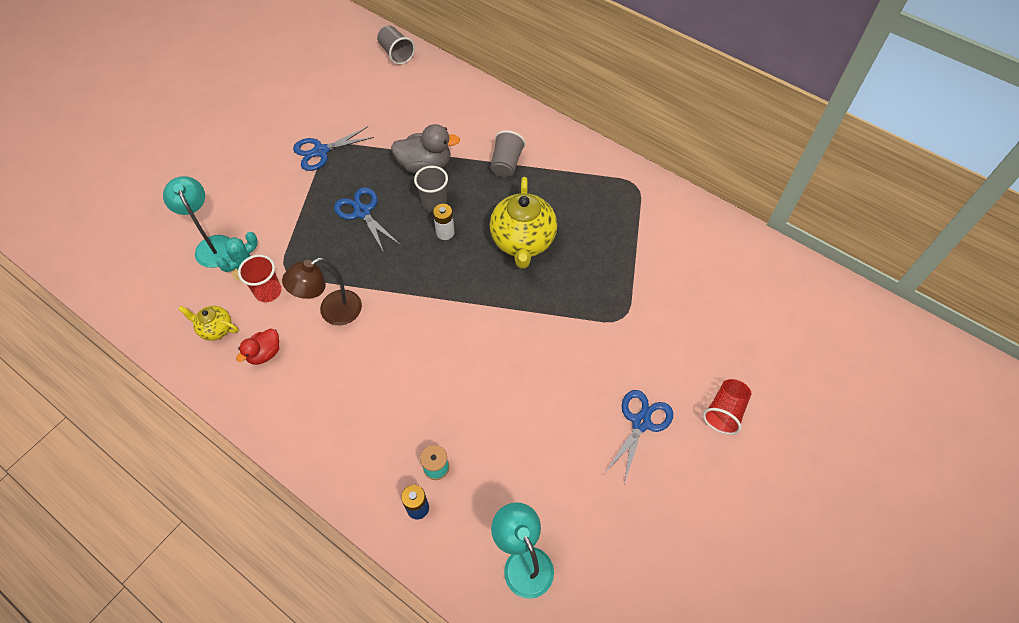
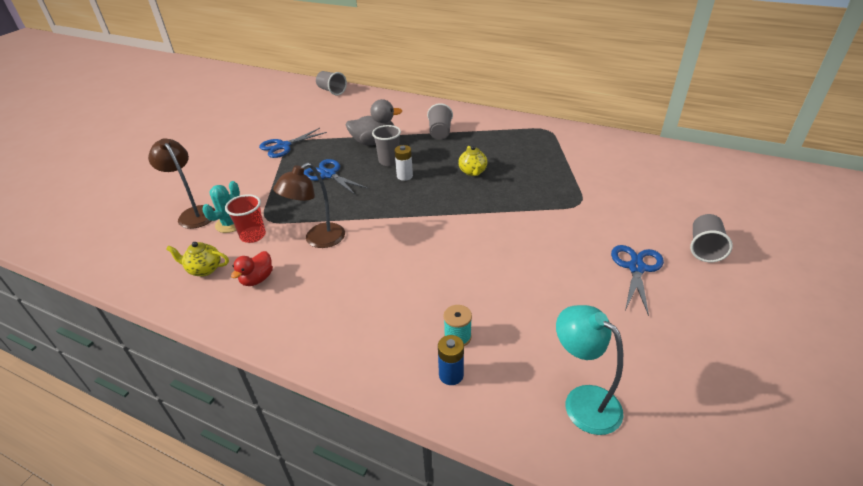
camera: 10 degrees left, 20 degrees down
turquoise lamp [163,176,230,268] -> brown lamp [148,138,215,229]
yellow teapot [490,177,557,269] -> yellow teapot [458,146,488,176], size x0.50
red cup [703,379,752,435] -> grey cup [690,214,733,262]

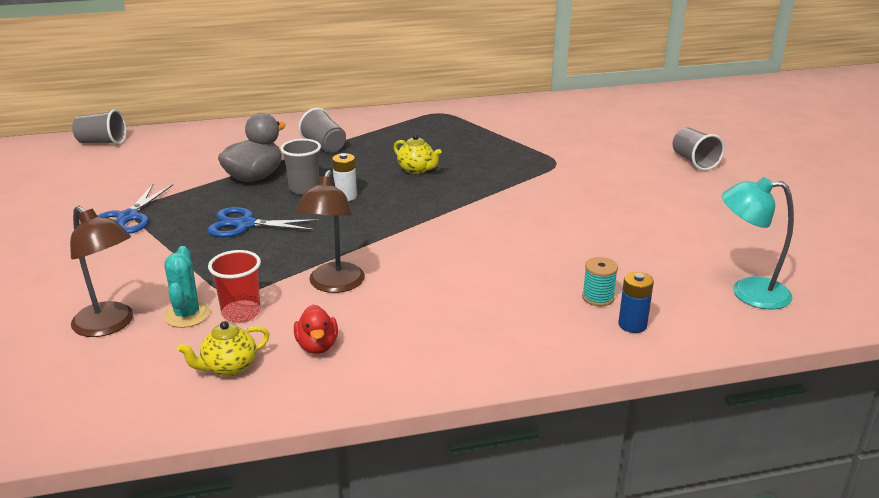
camera: 40 degrees left, 10 degrees down
brown lamp [148,138,215,229] -> brown lamp turned 150 degrees counterclockwise [70,206,133,337]
blue scissors [611,245,664,316] -> none

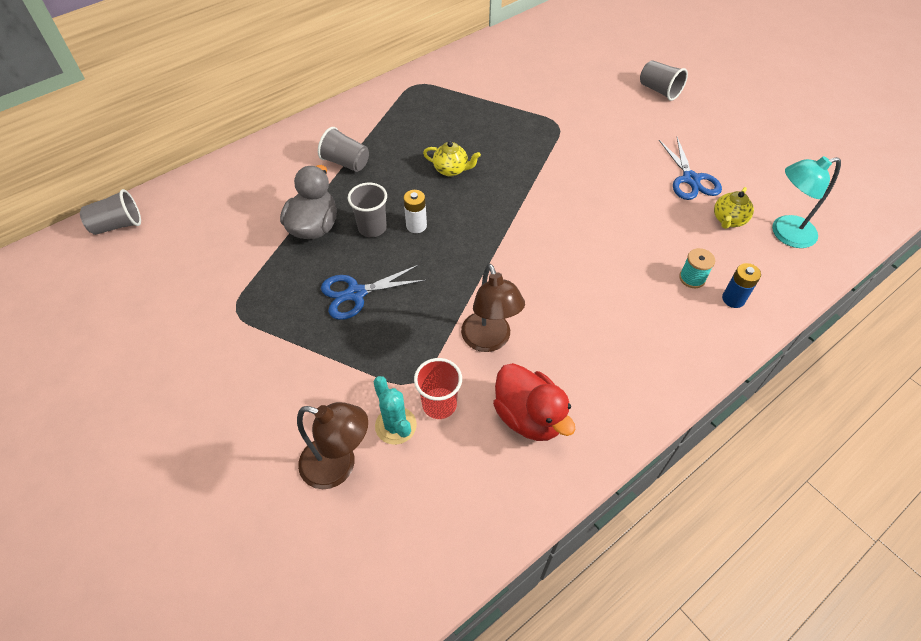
camera: 25 degrees left, 25 degrees up
blue scissors [97,183,173,234] -> blue scissors moved to [659,137,722,200]
yellow teapot [177,321,270,377] -> yellow teapot moved to [714,187,754,229]
red duck [294,305,338,354] -> red duck [493,363,575,441], size x1.66

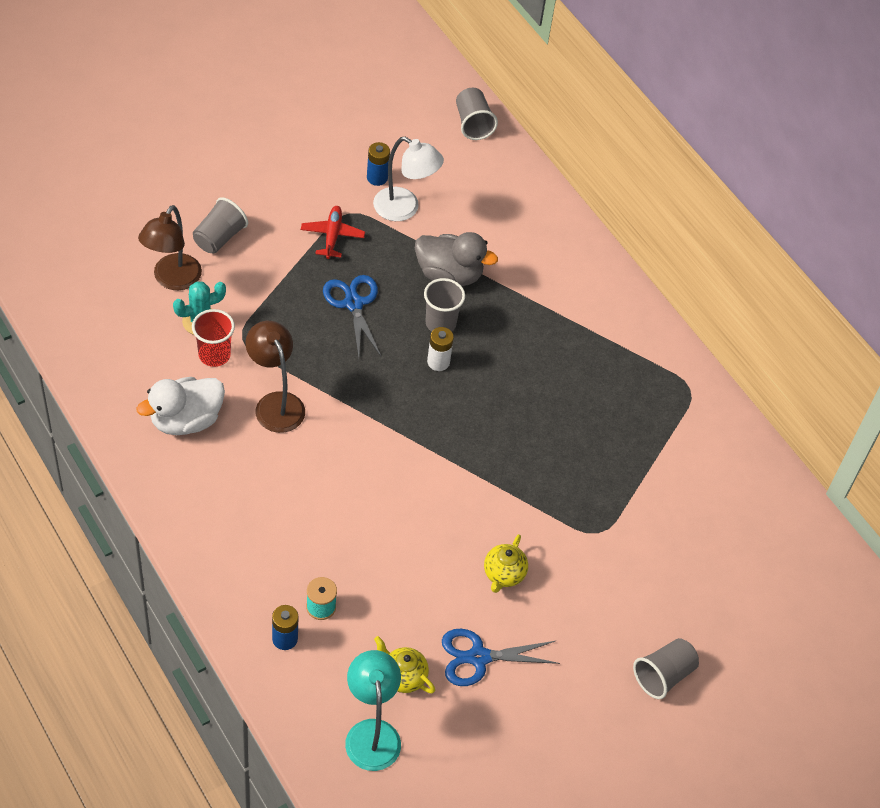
camera: 90 degrees right, 0 degrees up
grey cup [318,127,369,172] -> grey cup moved to [193,197,248,253]
yellow teapot [423,141,481,177] -> yellow teapot moved to [484,534,528,593]
brown lamp [461,264,525,352] -> brown lamp turned 75 degrees clockwise [246,321,305,433]
red duck [493,363,575,441] -> white duck [136,377,225,435]
none -> red plane [301,206,365,259]
none -> blue battery [367,142,390,186]
none -> white lamp [373,137,444,221]

